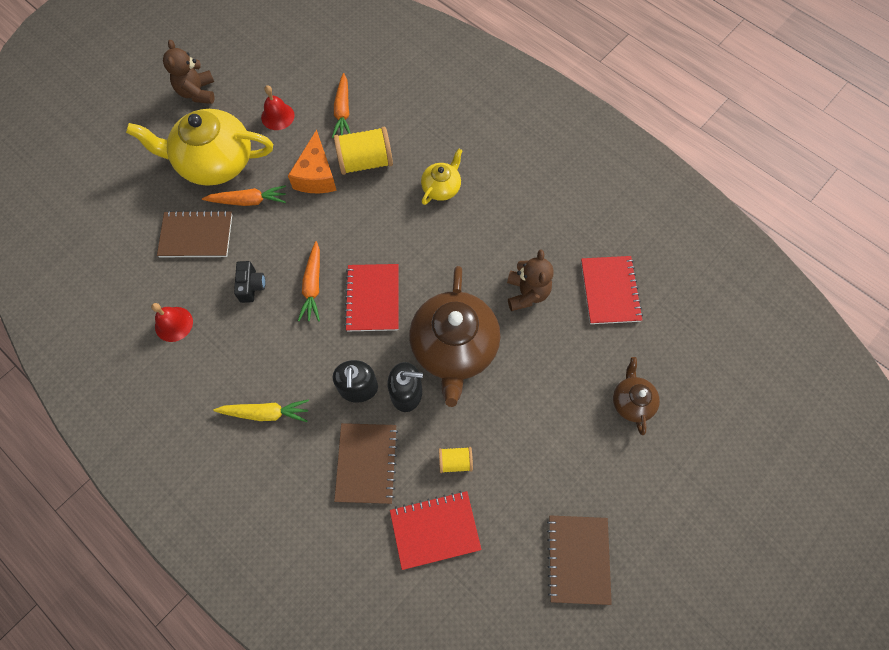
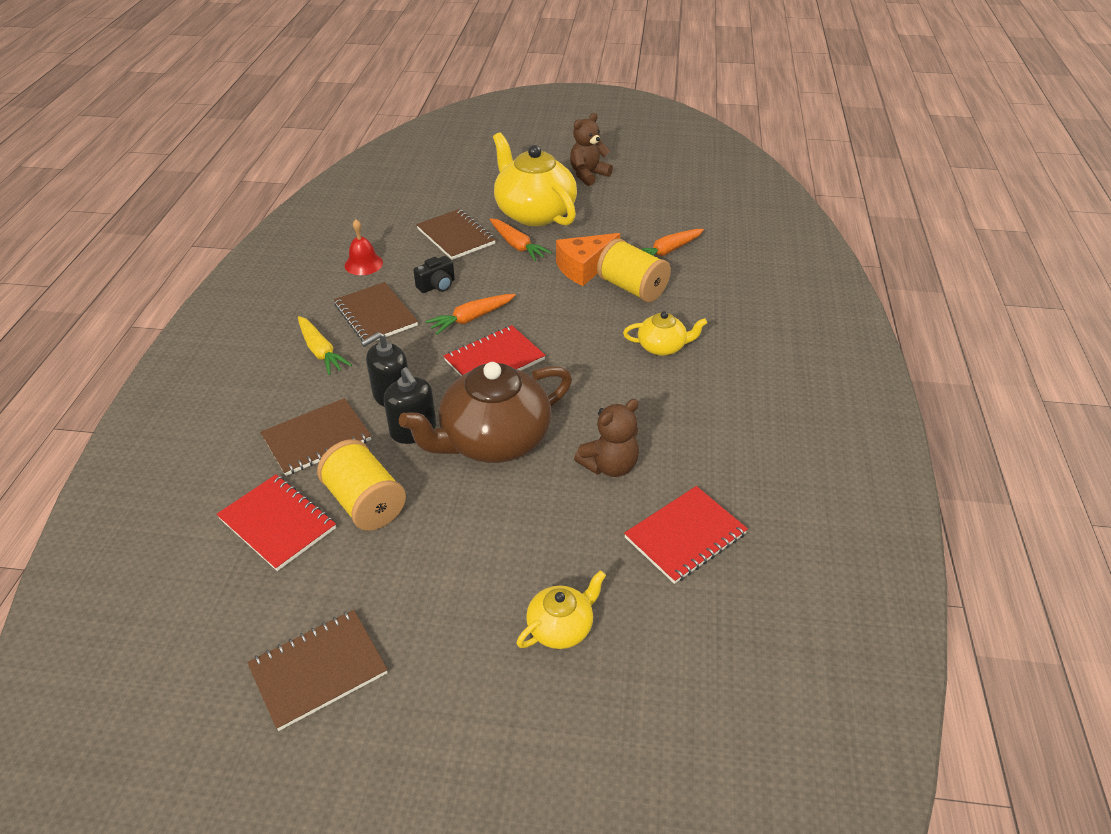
camera: 55 degrees right, 25 degrees down
red bell [261,85,295,130] -> none
yellow spool [439,447,473,473] -> yellow spool [317,439,406,531], size x1.89
brown teapot [613,357,660,435] -> yellow teapot [517,570,606,649]
none -> brown notebook [334,282,418,341]

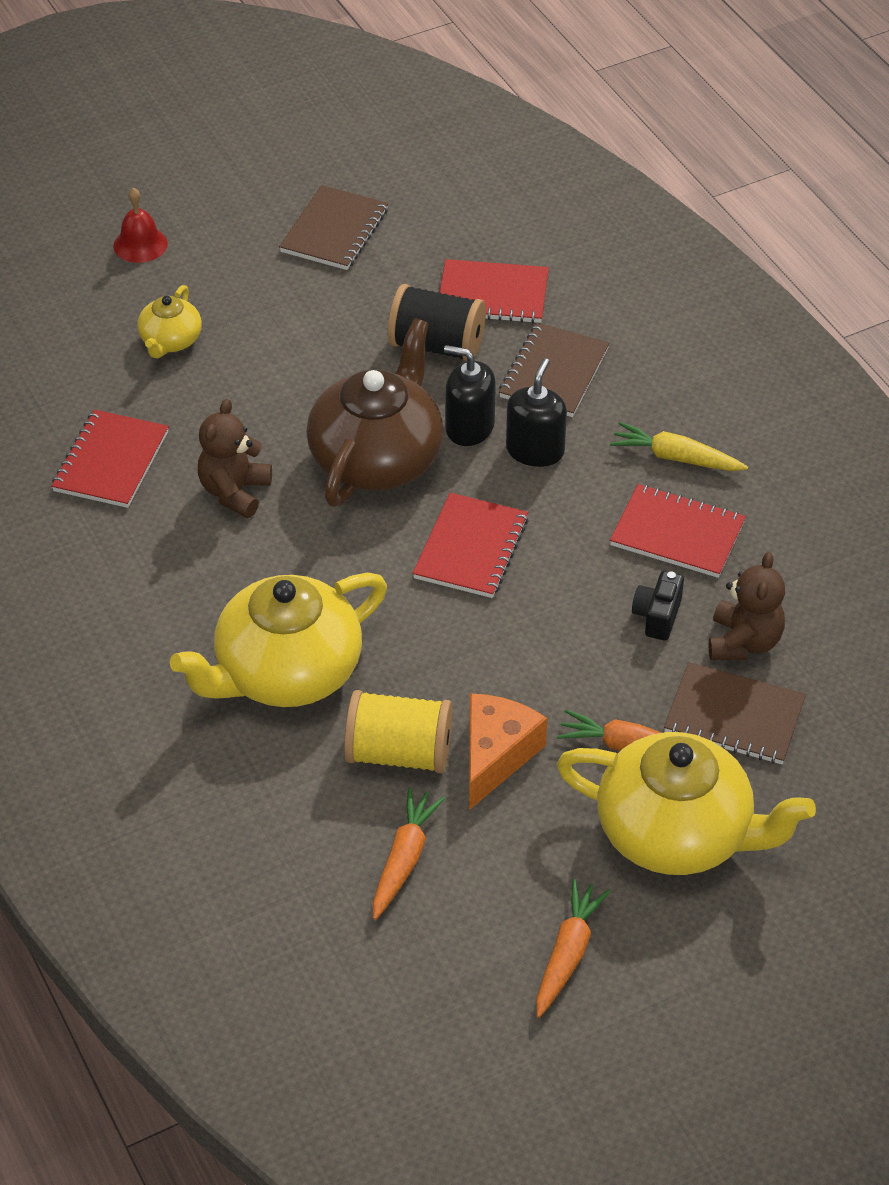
camera: 145 degrees right, 5 degrees up
yellow spool [317,439,406,531] -> black spool [388,284,486,361]
brown notebook [334,282,418,341] -> red notebook [610,484,746,578]
red bell [345,219,383,275] -> red bell moved to [113,188,168,263]
orange carrot [425,294,516,335] -> orange carrot moved to [536,879,611,1018]
brown teddy bear [570,113,613,186] -> brown teddy bear moved to [709,552,785,661]
yellow teapot [623,311,707,356] -> yellow teapot [170,573,387,707], size x2.02

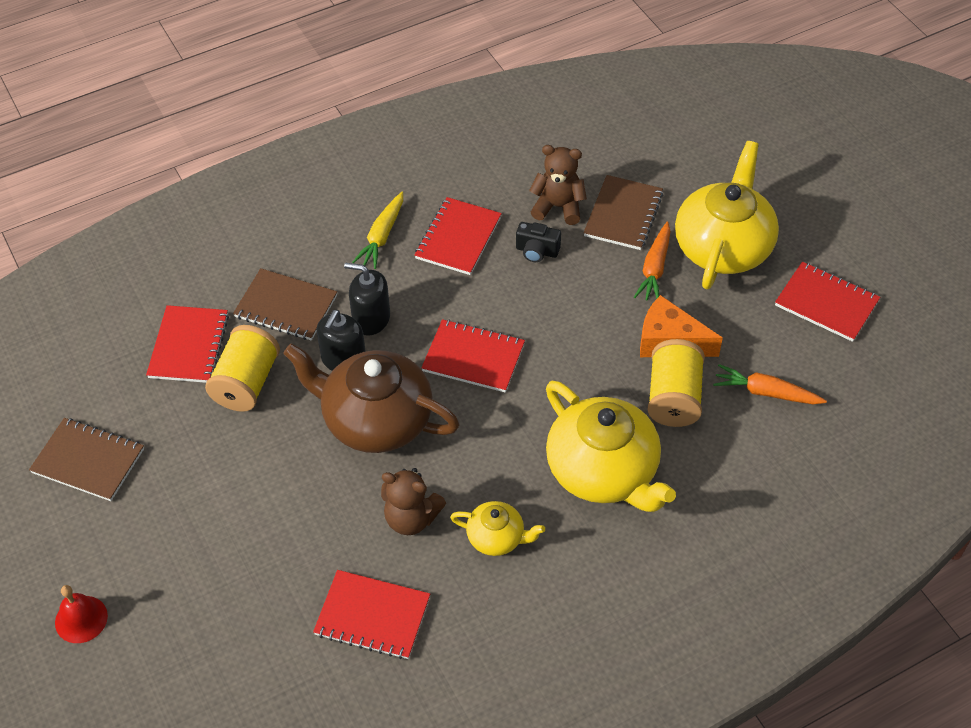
camera: 90 degrees left, 5 degrees up
yellow teapot [137,285,202,358] -> yellow teapot moved to [450,501,545,556]
black spool [388,284,486,361] -> yellow spool [205,325,280,412]
orange carrot [536,879,611,1018] -> red notebook [775,262,880,342]

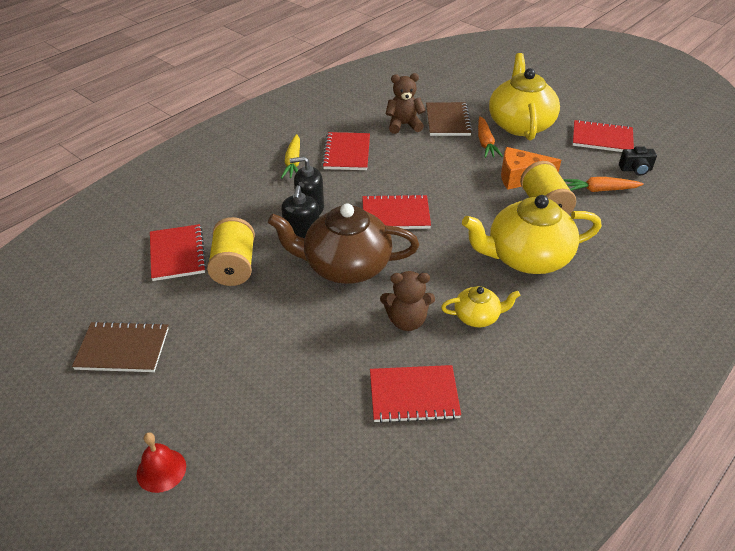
camera: 20 degrees left, 10 degrees down
brown notebook [233,268,337,340] -> none
black camera [516,222,561,262] -> black camera moved to [619,146,657,176]
yellow teapot [546,381,676,512] -> yellow teapot turned 135 degrees clockwise [462,195,602,274]

